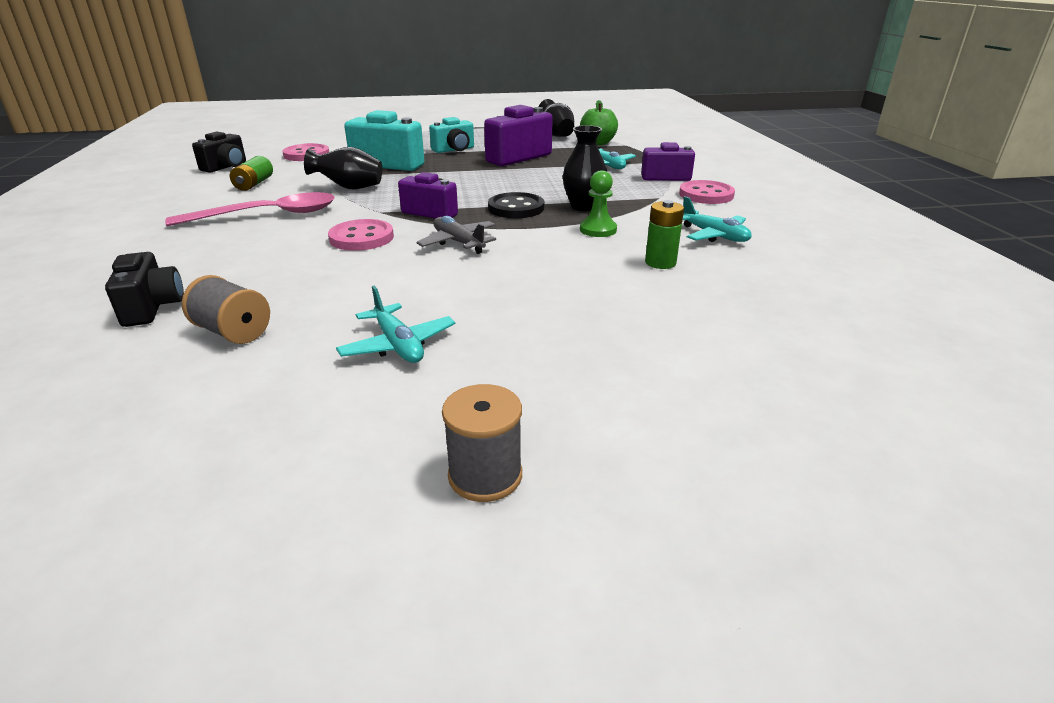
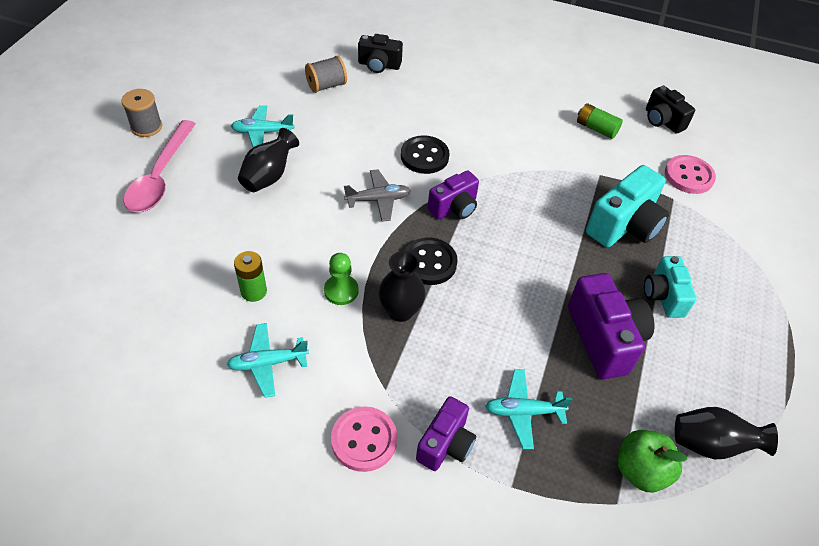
camera: 115 degrees right, 20 degrees up
pink spoon [165,192,335,226] -> pink spoon moved to [124,120,196,212]
black vase [304,147,382,189] -> black vase moved to [238,128,299,192]
pink button [328,219,394,251] -> black button [401,135,449,174]

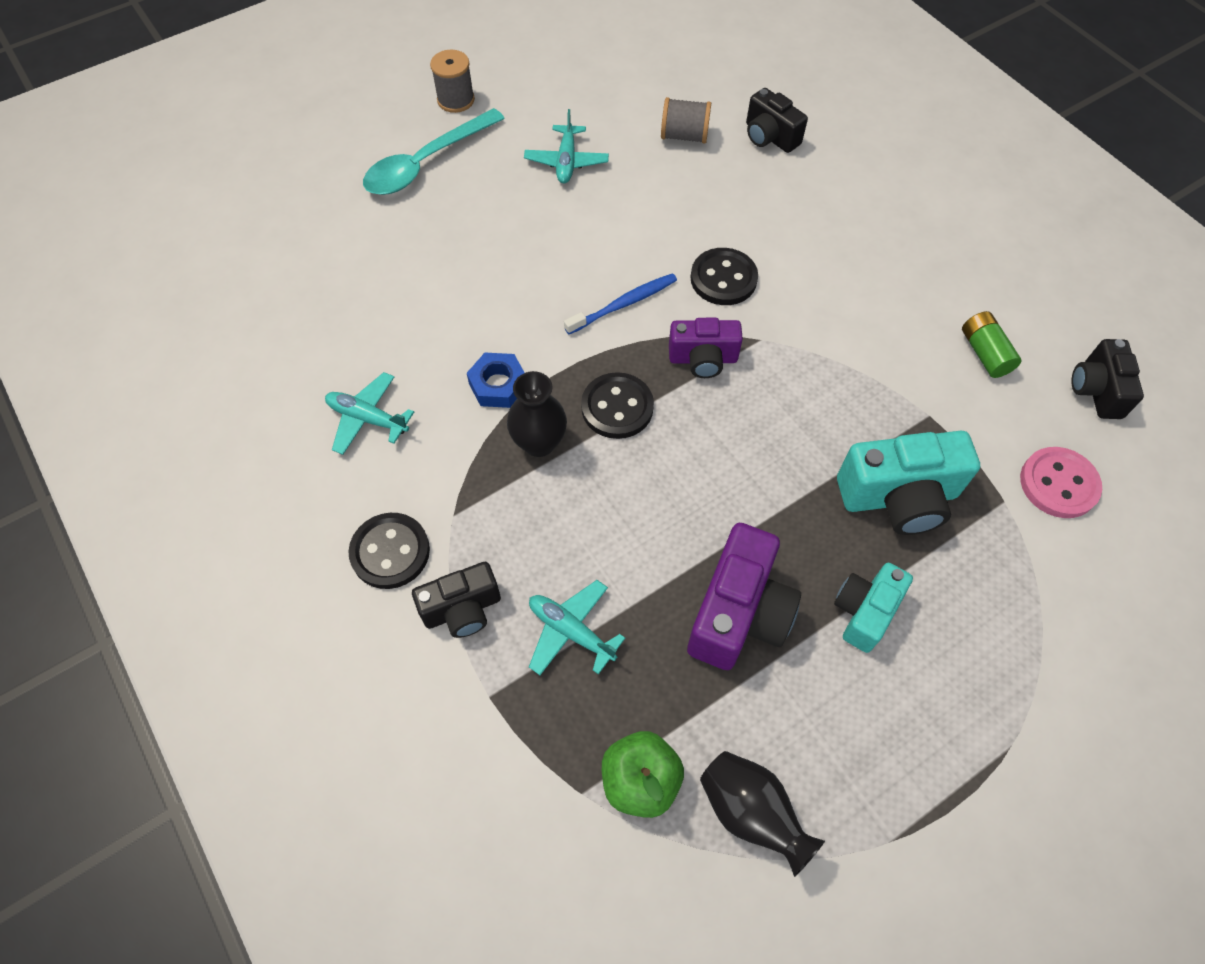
camera: 40 degrees right, 10 degrees up
pink spoon [124,120,196,212] -> turquoise spoon [363,108,505,195]
turquoise plane [231,105,294,147] -> turquoise plane turned 120 degrees counterclockwise [524,109,609,183]
green battery [234,251,267,302] -> none
black vase [238,128,299,192] -> none
green pawn [324,253,359,305] -> blue nut [467,353,525,408]
pink button [331,406,397,472] -> black button [349,513,430,589]
grey plane [344,169,411,222] -> blue toothbrush [564,273,677,334]
purple camera [416,396,476,471] -> black camera [412,562,501,638]

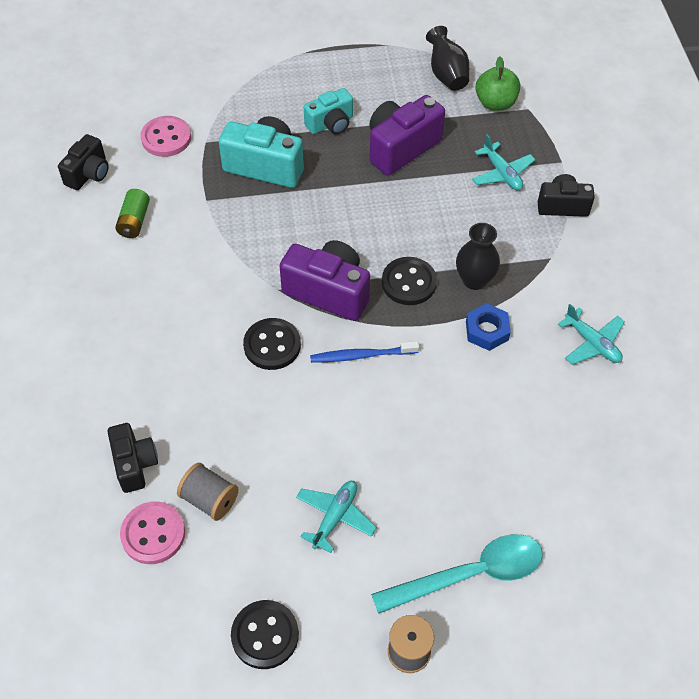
camera: 155 degrees left, 5 degrees down
black button [349,513,430,589] -> black button moved to [231,600,299,669]
purple camera [669,318,743,378] -> purple camera [280,240,370,321], size x1.58
none -> pink button [120,501,185,564]

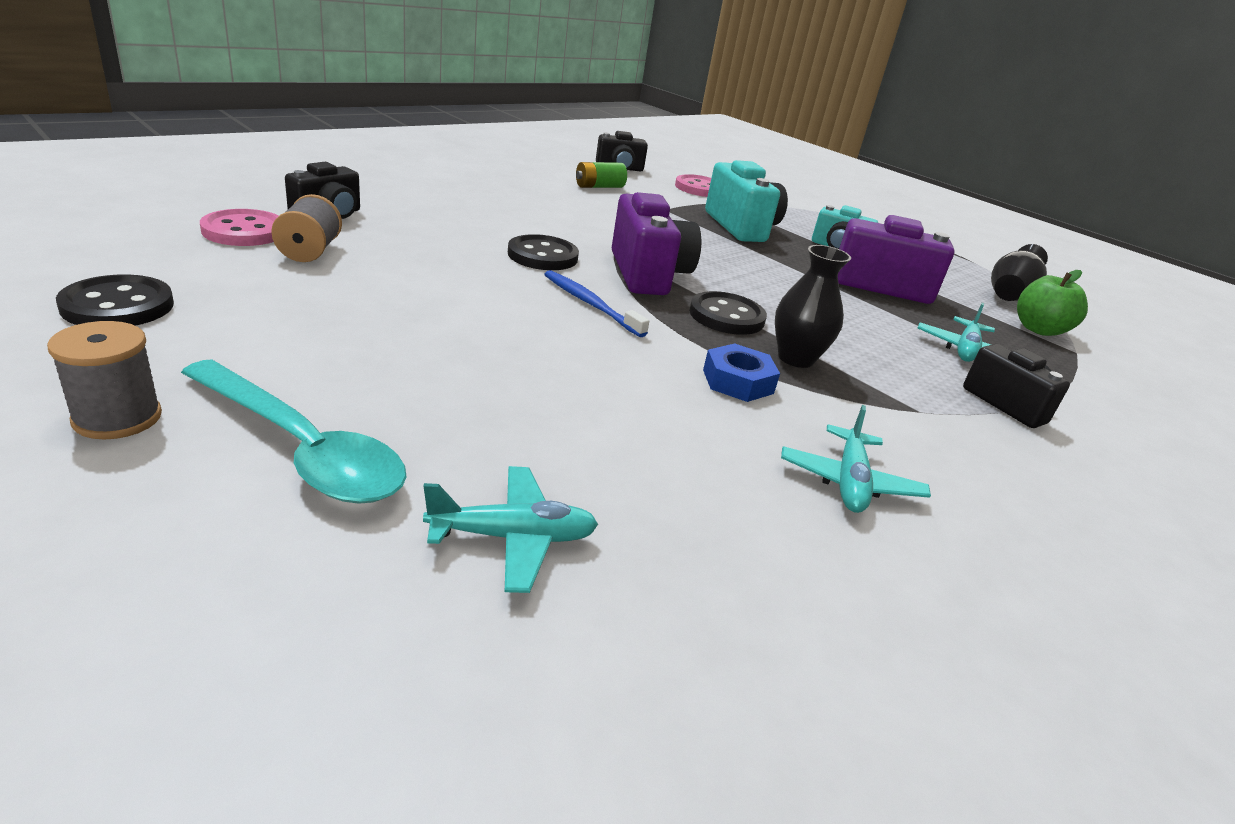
camera: 50 degrees right, 25 degrees down
turquoise plane [296,481,377,553] -> turquoise plane moved to [423,466,598,593]

